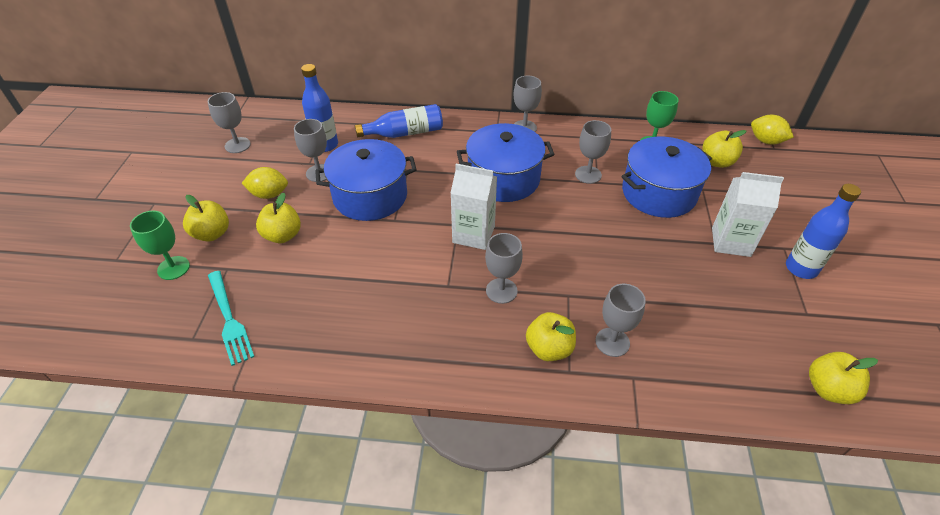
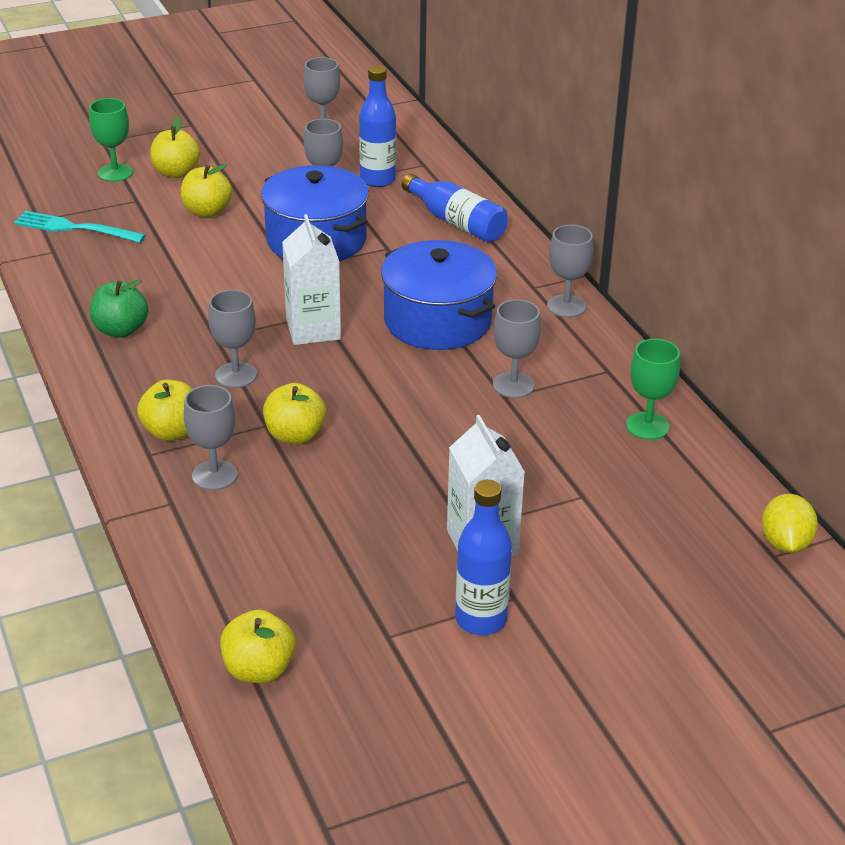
camera: 60 degrees right, 10 degrees down
turquoise fork [208,271,254,366] -> turquoise fork turned 75 degrees clockwise [14,211,146,243]
yellow lemon [242,167,288,199] -> none
blue pot [621,137,712,218] -> none
yellow apple [702,130,746,168] -> yellow apple moved to [263,383,326,444]
none -> green apple [90,279,148,338]

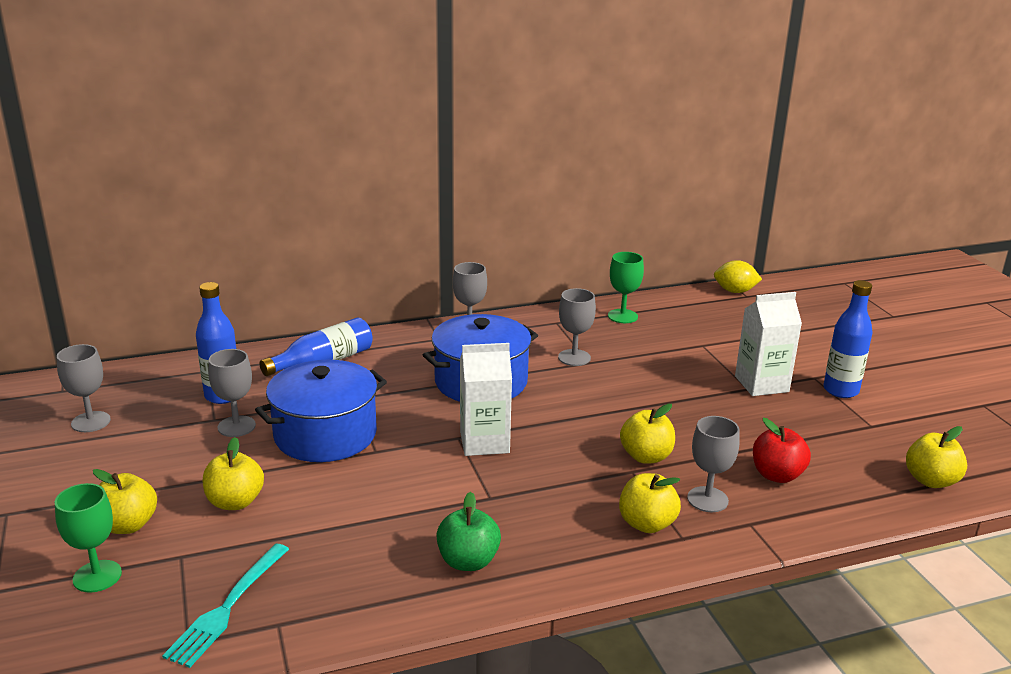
camera: 85 degrees left, 10 degrees down
grey goblet [208,290,257,388] -> none
none -> red apple [753,418,811,483]

